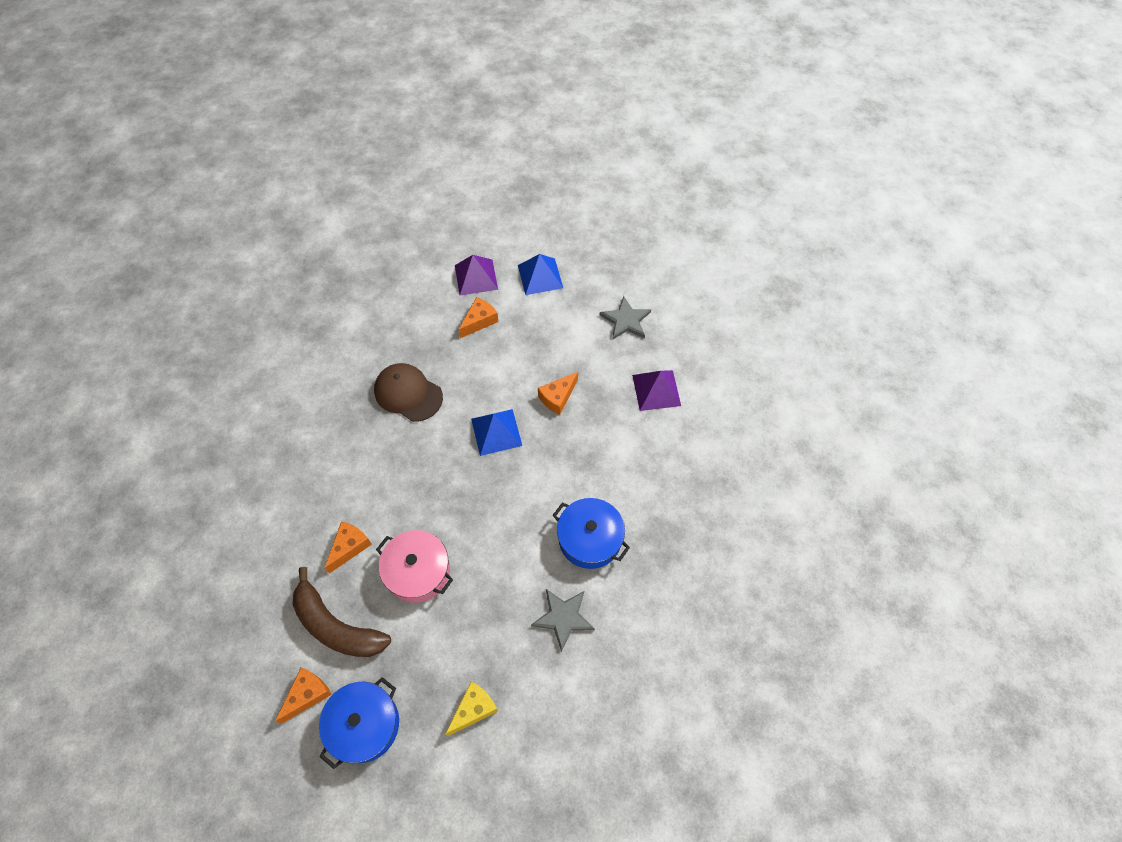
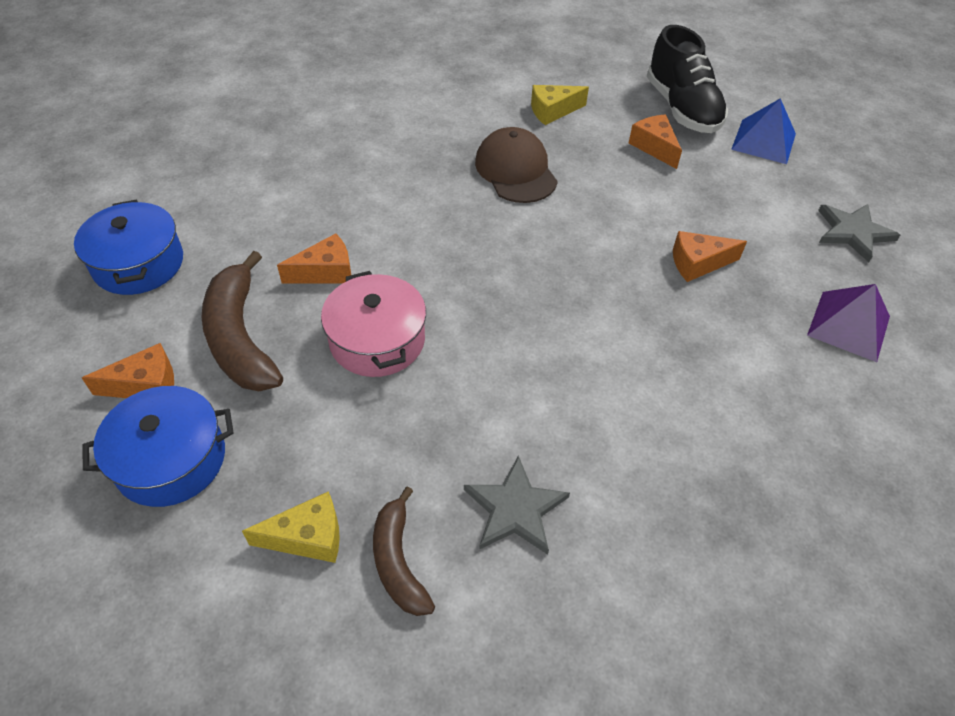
camera: 35 degrees right, 10 degrees down
purple pyramid [455,255,498,296] -> black shoe [647,25,728,133]
orange cheese [459,297,499,338] -> orange cheese turned 105 degrees counterclockwise [629,115,682,169]
blue pyramid [471,409,522,456] -> none
blue pot [553,498,630,569] -> blue pot moved to [74,200,183,295]
none -> brown banana [373,486,435,616]
none -> yellow cheese [531,85,589,125]

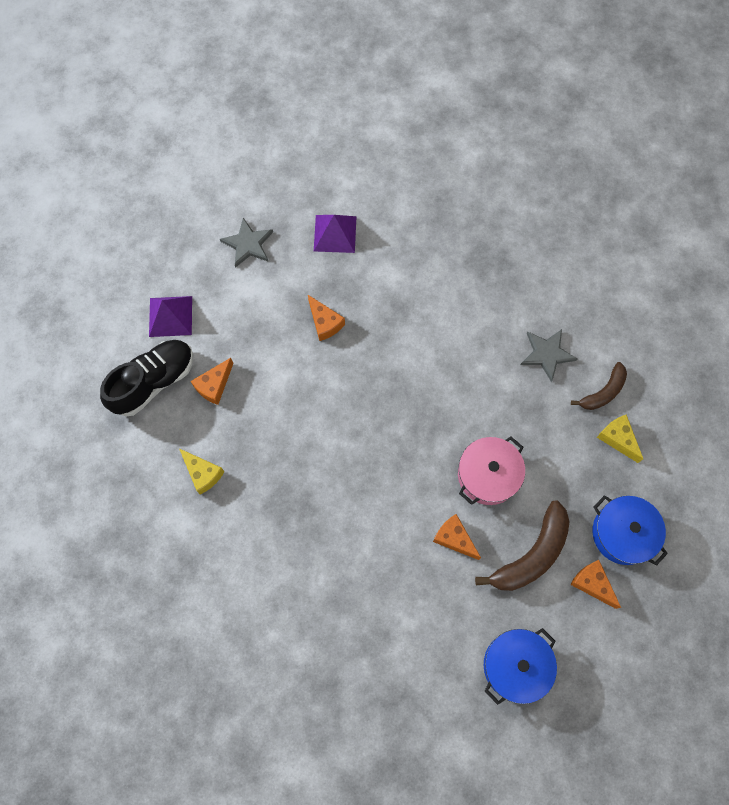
camera: 115 degrees left, 20 degrees up
brown cap [475,127,558,203] -> none
blue pyramid [731,98,796,164] -> purple pyramid [149,296,192,337]

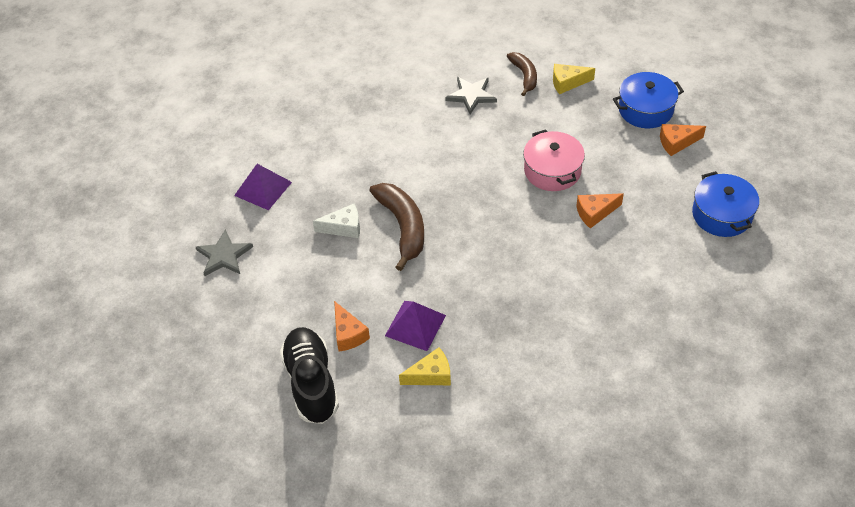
camera: 60 degrees left, 20 degrees down
purple pyramid [149,296,192,337] -> purple pyramid moved to [385,301,446,351]
orange cheese [308,295,345,341] -> white cheese [313,204,360,238]
brown banana [475,500,570,591] -> brown banana moved to [369,183,424,271]

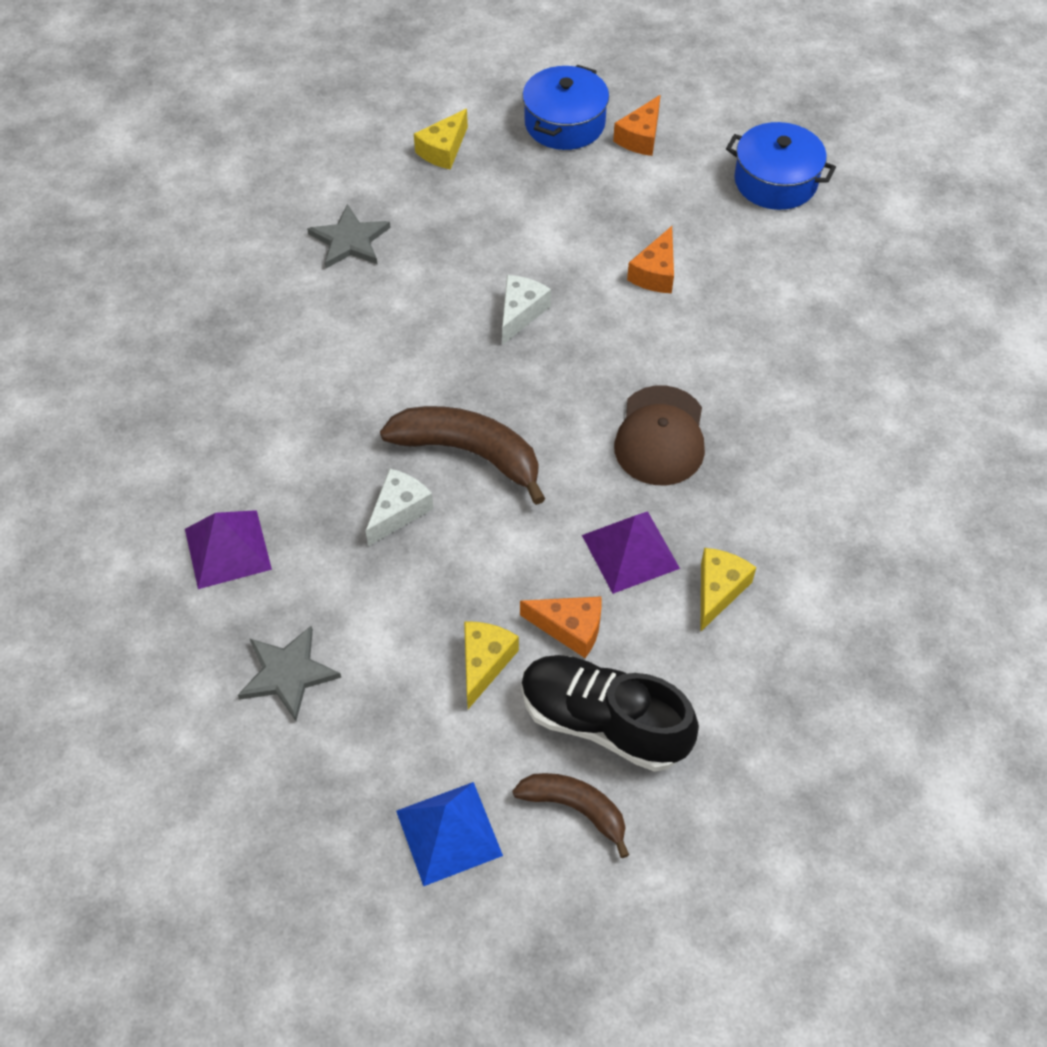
camera: 50 degrees left, 5 degrees up
brown banana [507,52,537,96] -> brown banana moved to [513,773,629,858]
pink pot [523,129,585,191] -> none
none -> blue pyramid [396,782,503,886]
none -> yellow cheese [464,622,519,709]
none -> white cheese [502,275,551,345]
none -> brown cap [614,385,705,485]

